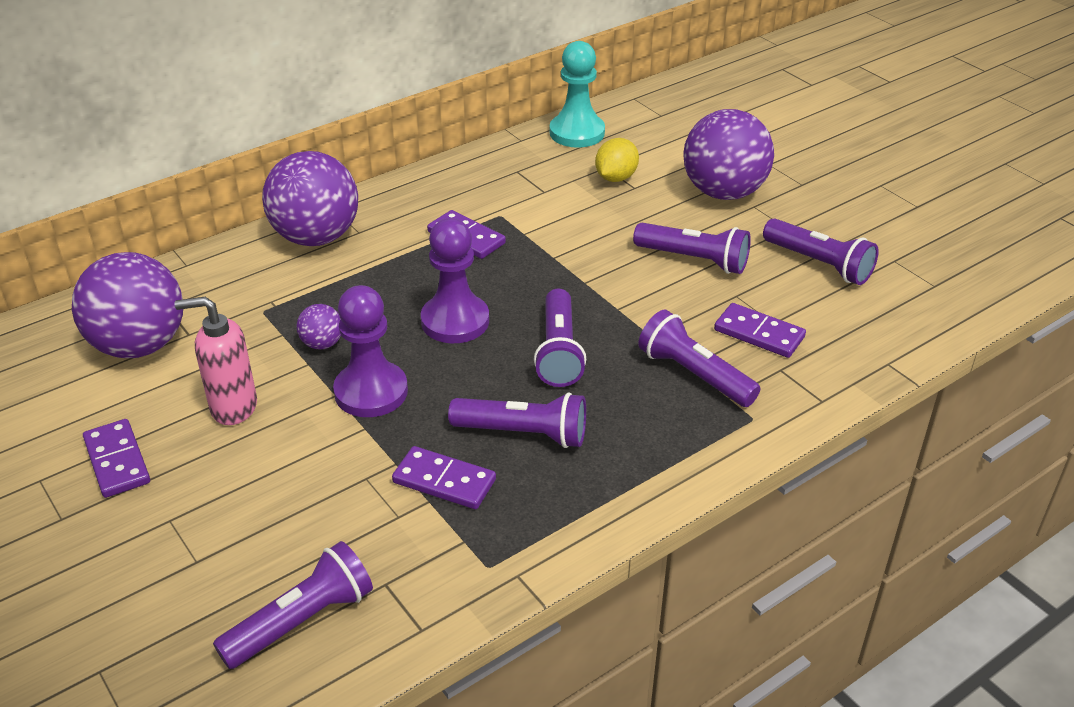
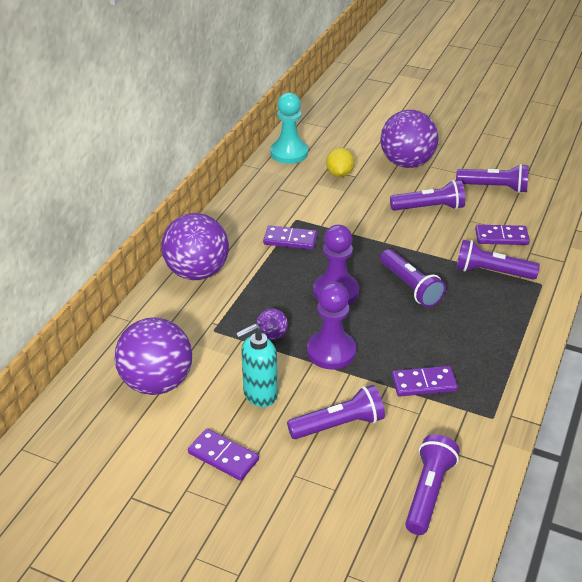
camera: 30 degrees left, 0 degrees up
pink soap dispenser [175,297,257,425] -> turquoise soap dispenser [236,324,278,407]
purple flashlight [448,392,586,448] -> purple flashlight moved to [287,385,385,439]

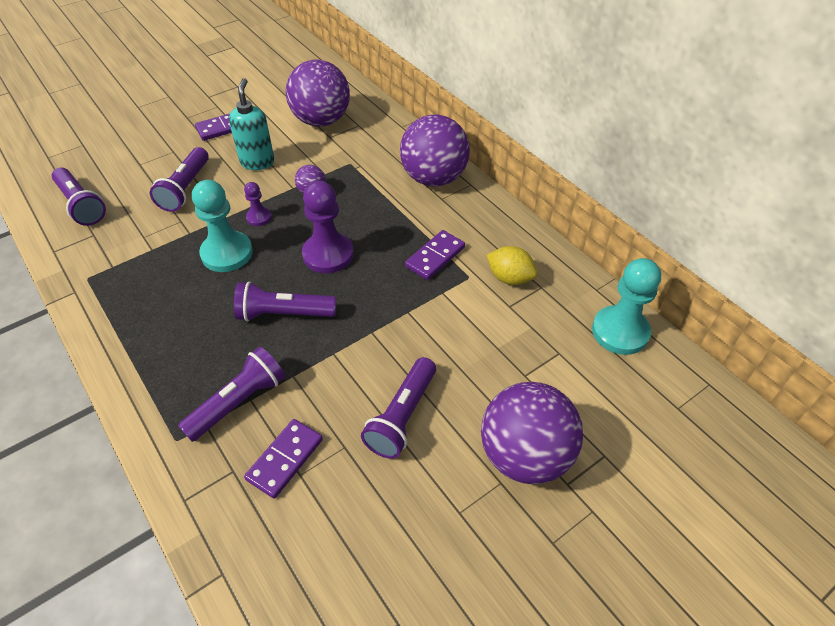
camera: 120 degrees right, 10 degrees up
purple pawn [307,282,356,370] -> purple pawn [244,182,271,226], size x0.51
yellow lemon [326,147,354,177] -> yellow lemon moved to [486,246,537,285]
purple domino [392,366,458,396] -> none
purple flashlight [456,164,529,193] -> none
none -> turquoise pawn [192,180,253,272]

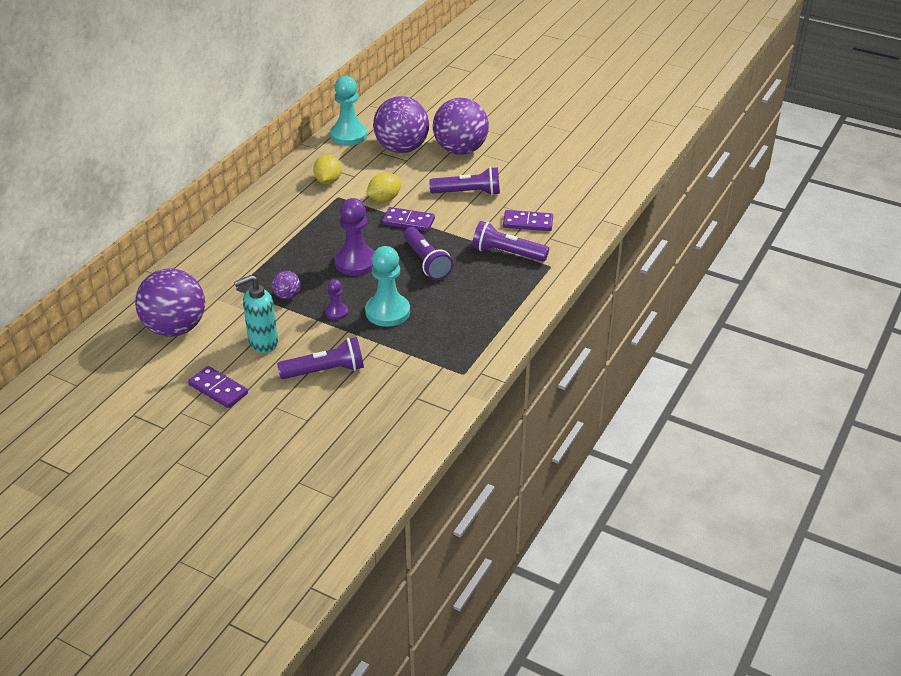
camera: 115 degrees left, 10 degrees down
purple flashlight [52,167,106,226] -> none
purple ball [400,114,470,187] -> purple ball moved to [373,96,429,153]
purple domino [405,230,465,280] -> purple domino moved to [382,207,435,231]
none -> yellow lemon [366,173,401,202]

